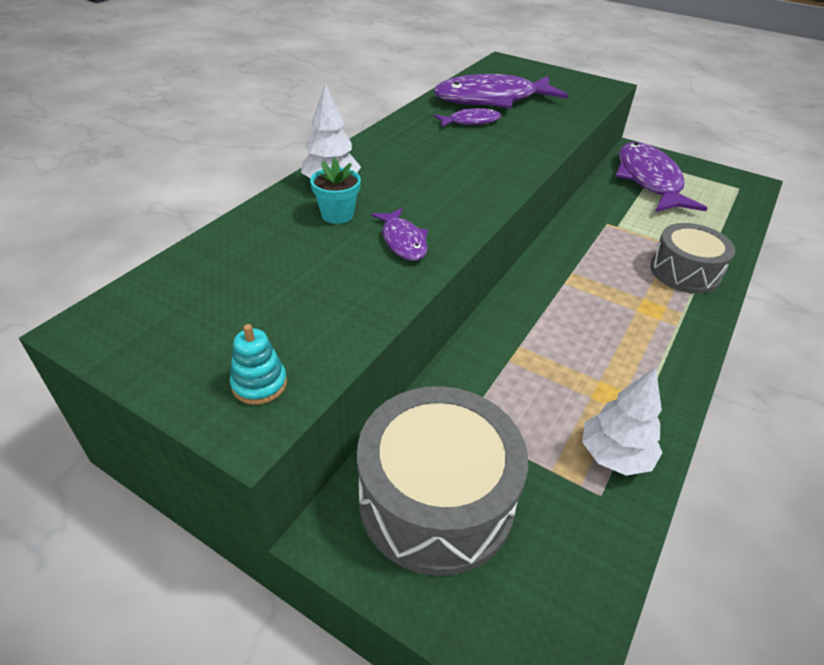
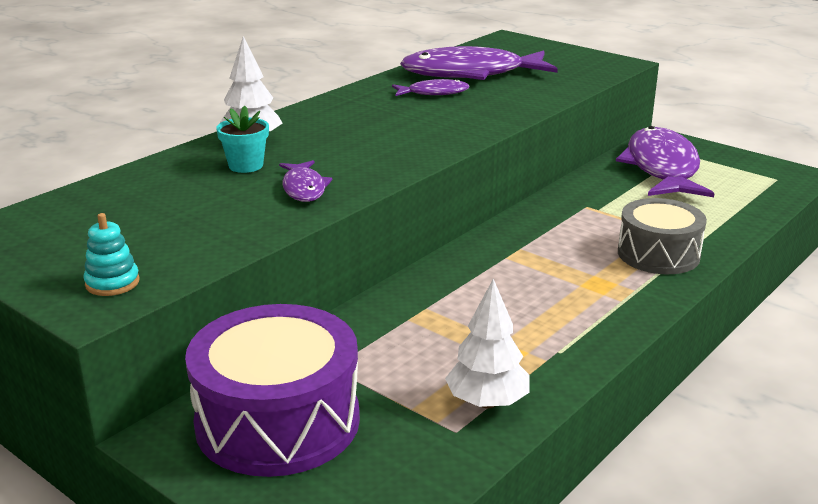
camera: 10 degrees right, 15 degrees down
grey drum [357,386,528,576] -> purple drum [185,304,360,477]

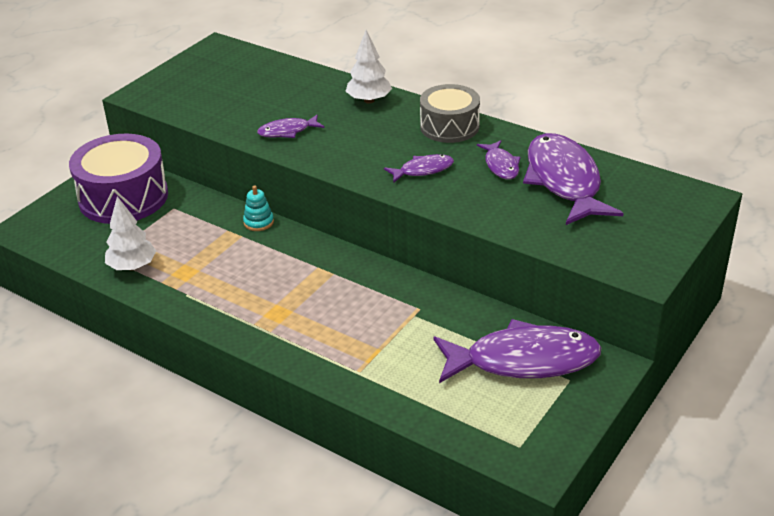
camera: 85 degrees right, 10 degrees up
turquoise stacking toy [84,213,140,296] -> turquoise stacking toy moved to [243,186,274,231]
turquoise flower pot [216,106,269,173] -> none
grey drum [618,198,707,274] -> grey drum moved to [420,84,480,143]
none -> purple fish [384,154,454,183]

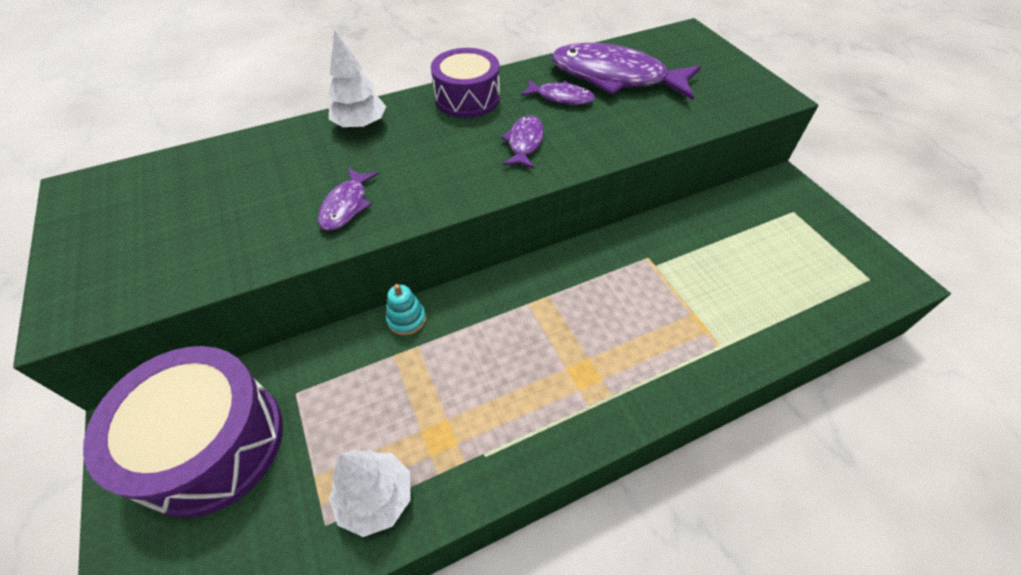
camera: 60 degrees left, 15 degrees up
grey drum [420,84,480,143] -> purple drum [431,48,500,118]
purple fish [433,319,602,383] -> none

